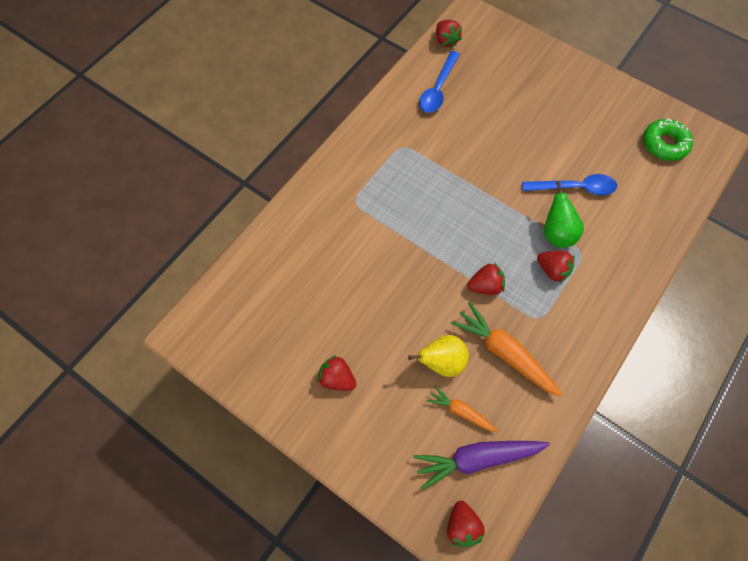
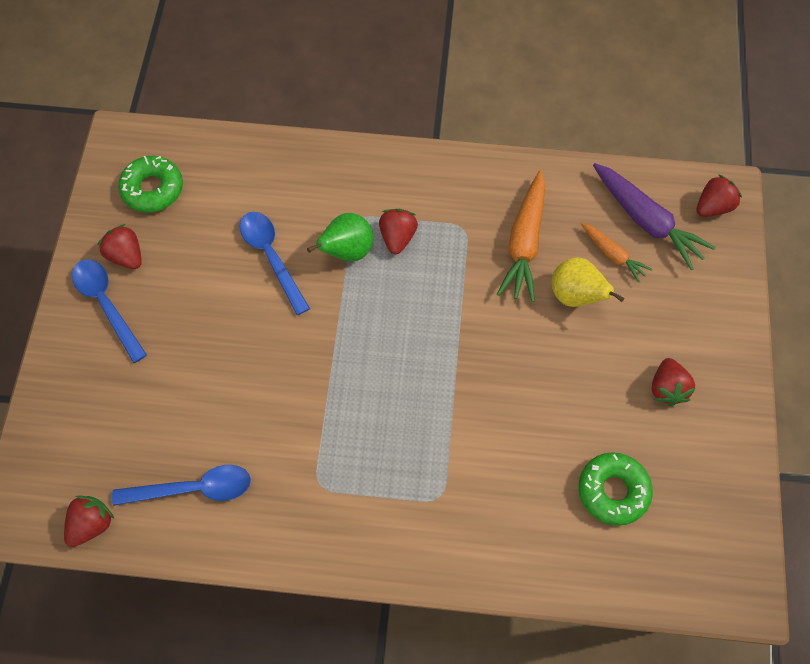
camera: 120 degrees left, 0 degrees up
orange carrot [427,386,498,432] -> orange carrot turned 45 degrees counterclockwise [581,223,653,283]
red strawberry [467,263,505,295] -> red strawberry moved to [98,224,142,269]
none -> blue spoon [72,259,147,363]
none -> green donut [579,452,653,526]

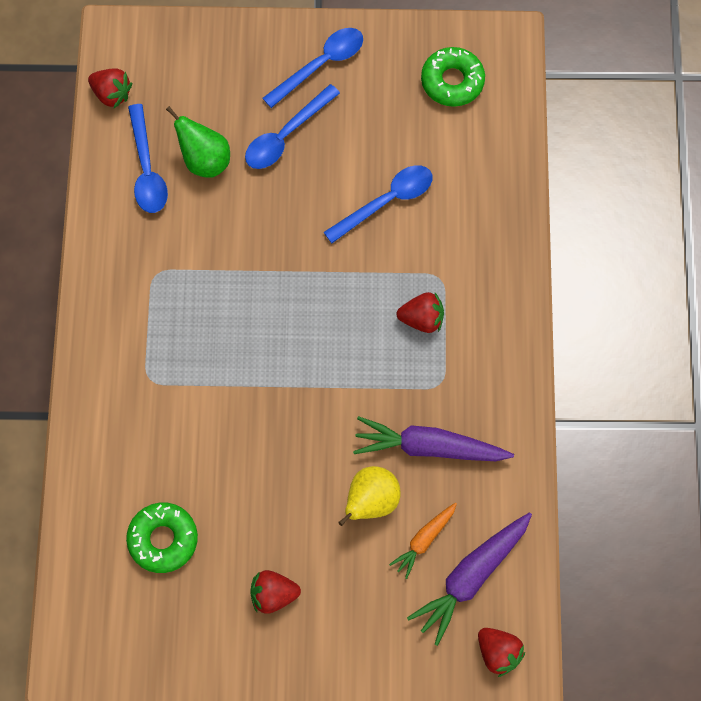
camera: 85 degrees right, 5 degrees up
red strawberry [98,224,142,269] -> none
green pear [307,213,373,262] -> green pear moved to [166,106,230,178]
orange carrot [497,170,545,302] -> purple carrot [353,416,514,461]
none -> blue spoon [245,84,340,169]

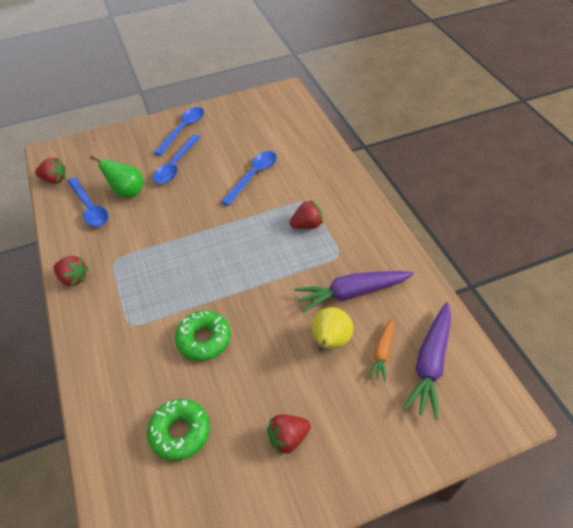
camera: 20 degrees left, 20 degrees down
green donut [421,47,485,107] -> green donut moved to [175,311,231,361]
red strawberry [478,628,525,677] -> red strawberry moved to [54,256,88,287]

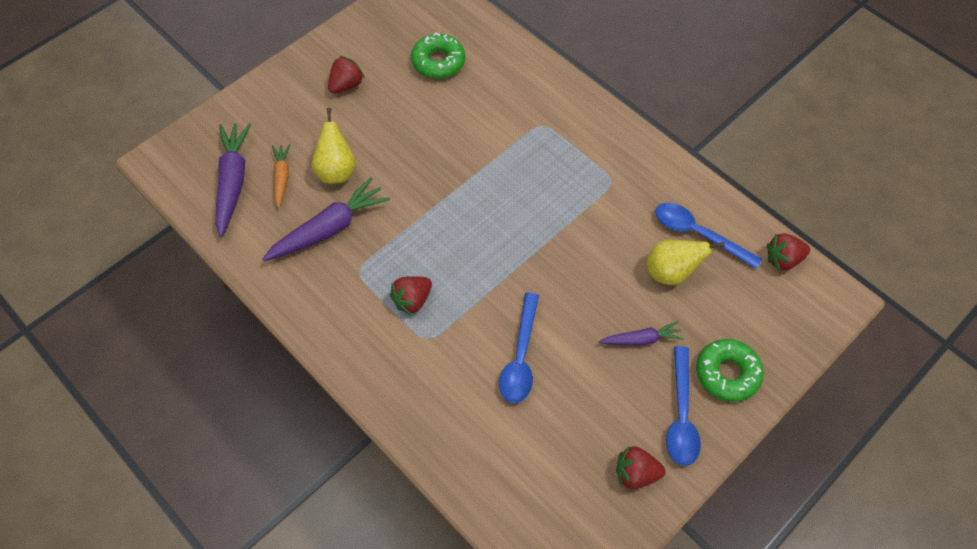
camera: 155 degrees right, 10 degrees up
red strawberry [54,256,88,287] -> red strawberry moved to [616,446,665,489]
green pear [90,155,144,198] -> yellow pear [647,240,725,285]
blue spoon [153,135,201,184] -> purple carrot [599,321,683,346]
green donut [175,311,231,361] -> green donut moved to [696,339,764,402]

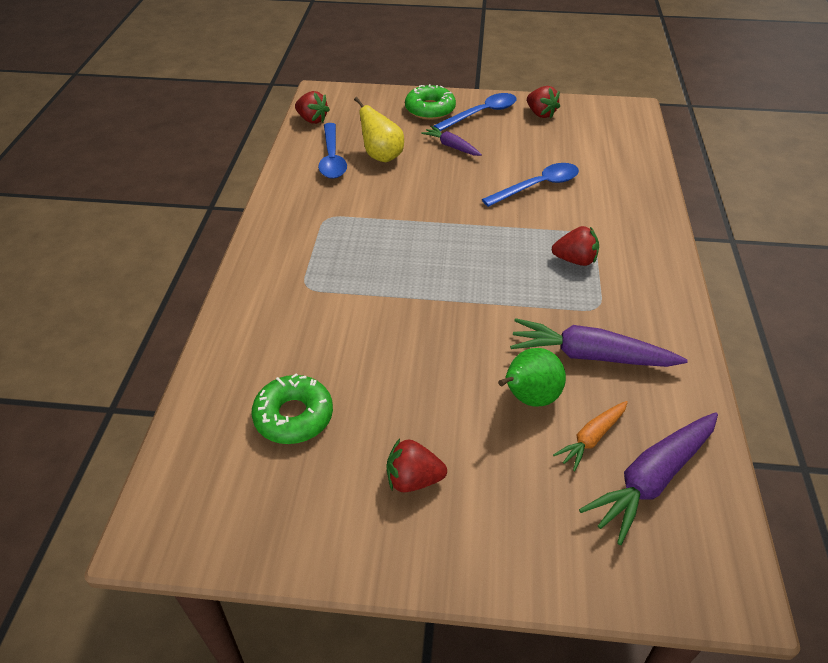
camera: 130 degrees left, 15 degrees down
yellow pear [312,108,356,184] -> green pear [498,348,566,407]

